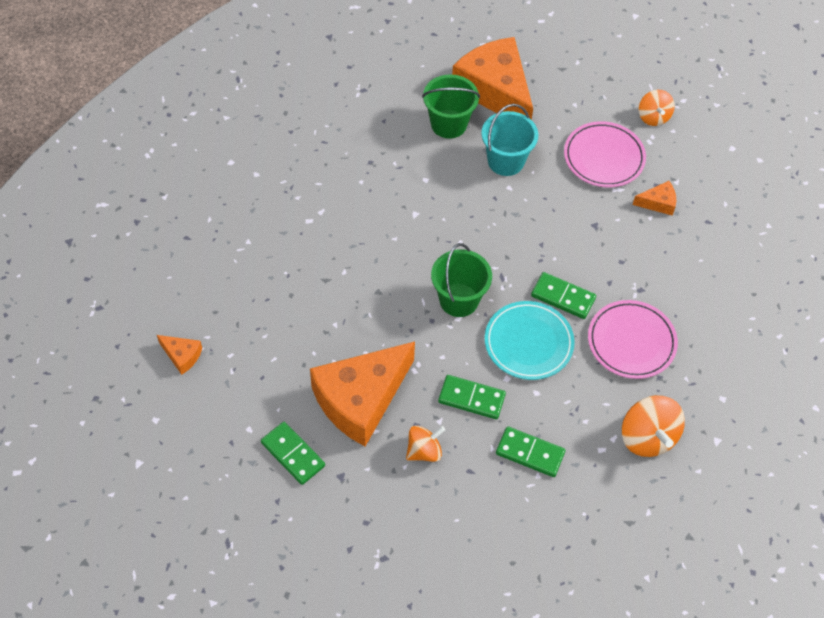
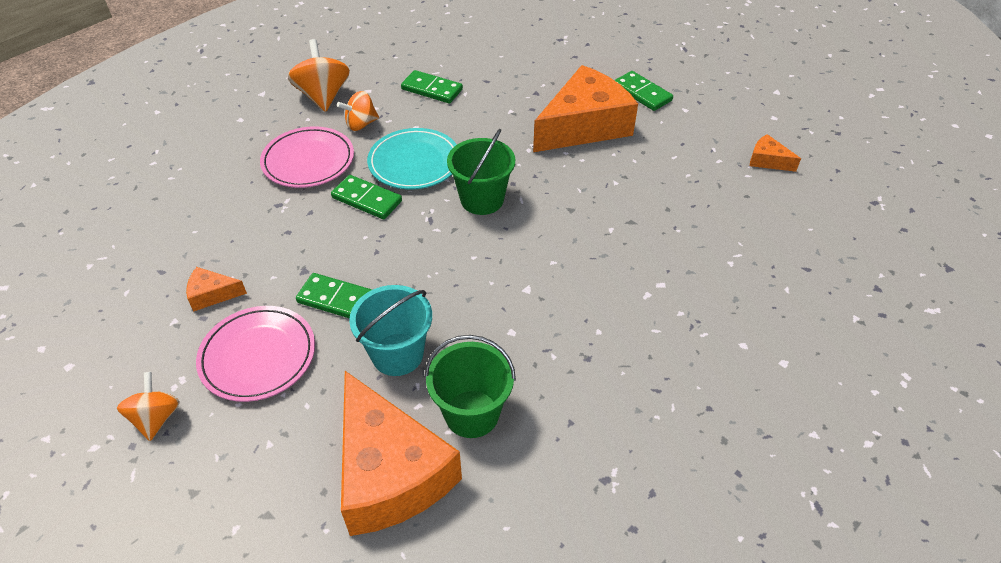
camera: 175 degrees left, 10 degrees down
orange spinning top [406,425,445,462] -> orange spinning top moved to [337,91,379,131]
green domino [438,375,506,419] -> green domino moved to [296,273,372,318]

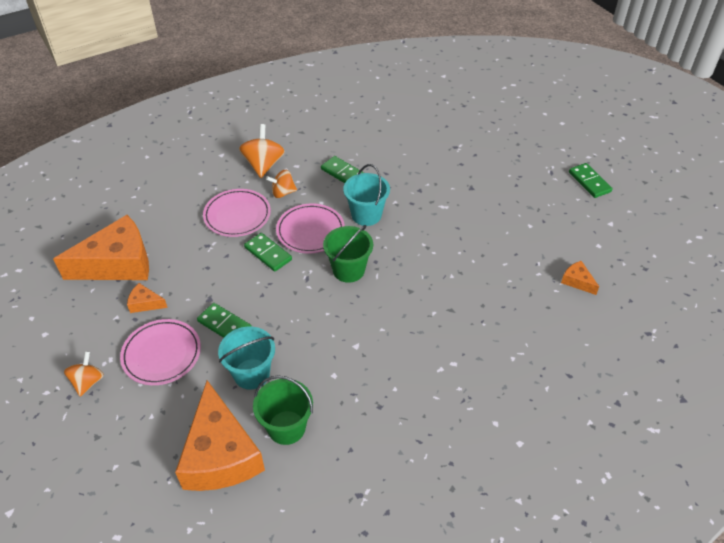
camera: 15 degrees right, 0 degrees up
turquoise plate [367,128,457,190] -> pink plate [276,203,345,253]
orange cheese [533,65,638,152] -> orange cheese moved to [53,215,149,280]
green domino [614,71,673,111] -> green domino moved to [569,163,613,198]
none -> turquoise bucket [343,164,390,226]

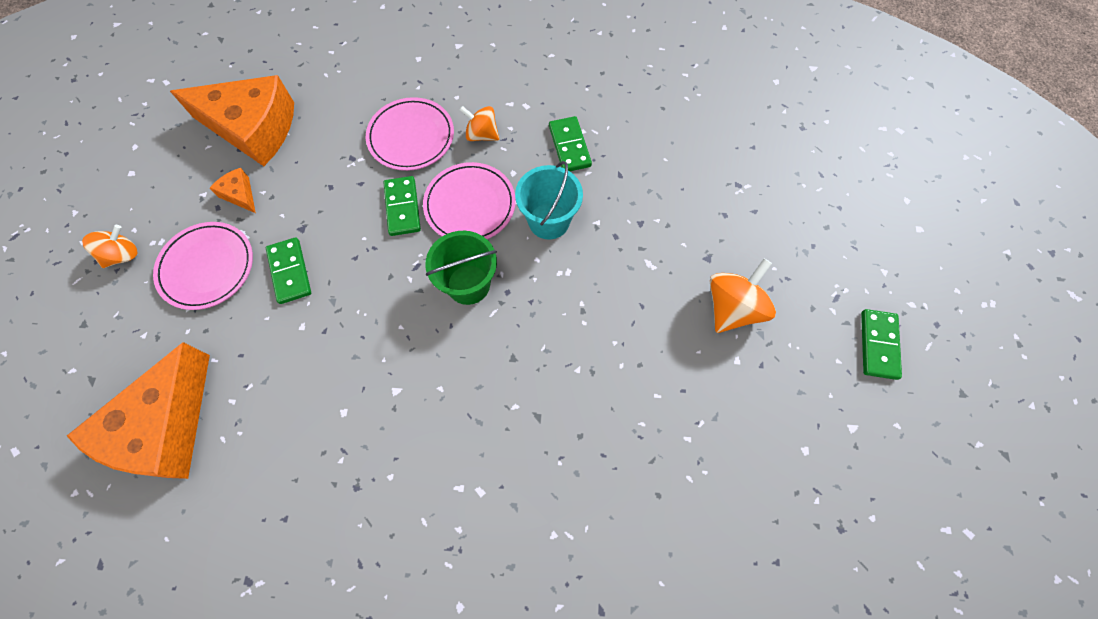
camera: 35 degrees right, 20 degrees up
turquoise bucket [218,327,275,390] -> none
orange spinning top [239,124,285,178] -> orange spinning top moved to [710,259,776,333]
green bucket [253,375,313,445] -> none
orange cheese [561,261,599,295] -> none

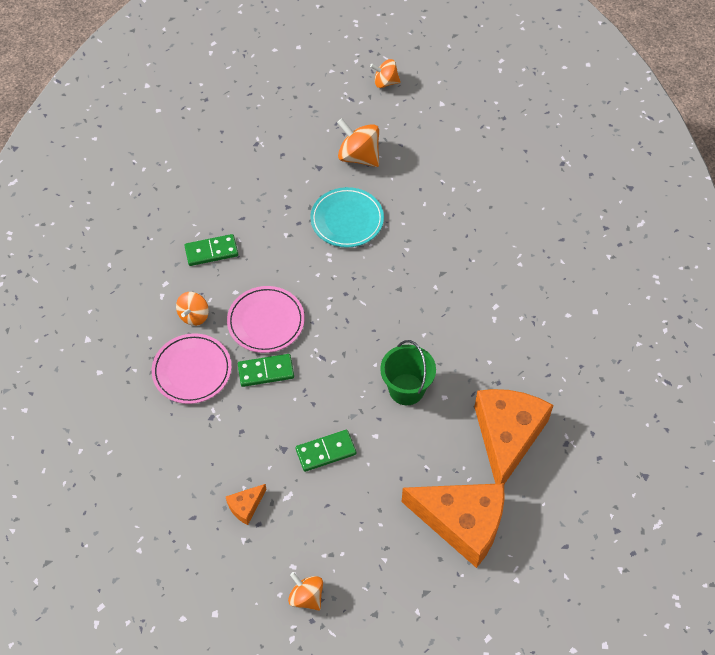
camera: 90 degrees left, 10 degrees down
pink plate [153,222,253,310] -> none
orange cheese [170,75,294,166] -> orange cheese moved to [474,389,554,484]
green bucket [425,231,497,305] -> green bucket moved to [380,340,436,405]
turquoise bucket [515,161,583,240] -> none
green domino [861,309,902,380] -> orange spinning top [370,59,401,88]
none -> turquoise plate [310,187,384,248]

